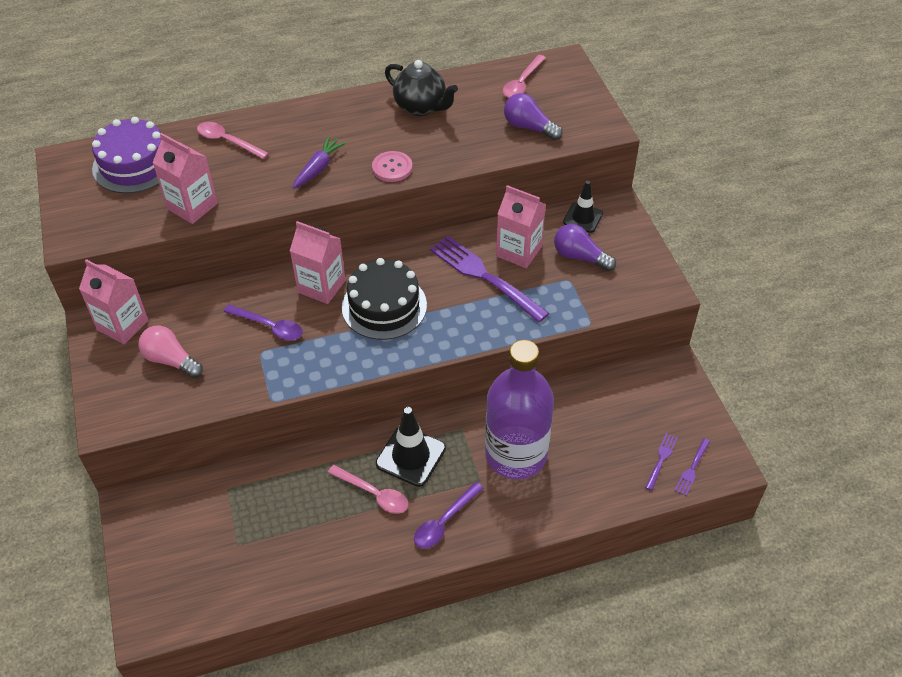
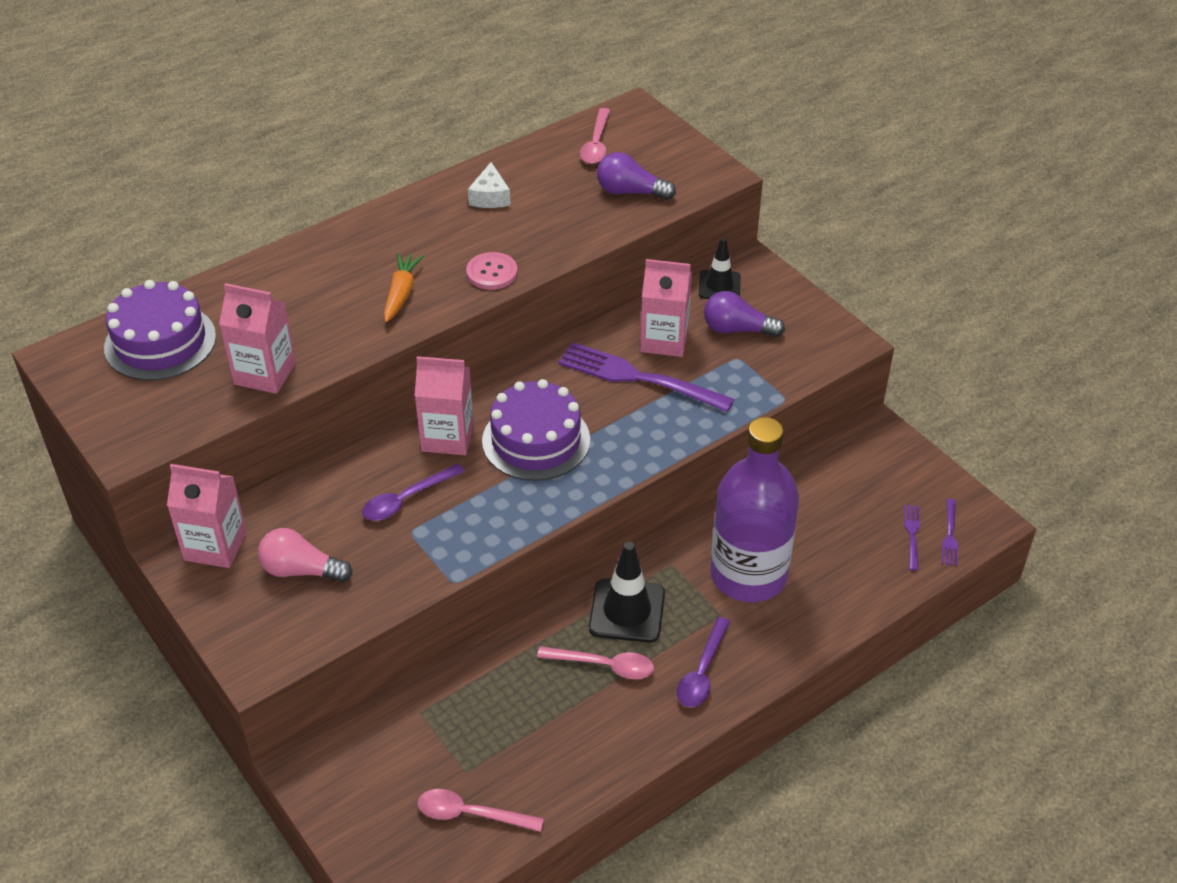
camera: 20 degrees left, 5 degrees down
pink spoon [197,122,269,159] -> pink spoon moved to [418,789,544,832]
purple spoon [224,304,303,340] -> purple spoon turned 135 degrees clockwise [362,464,465,521]
purple carrot [293,136,346,189] -> orange carrot [384,252,424,322]
black cake [342,258,427,340] -> purple cake [482,379,590,481]
black teapot [385,60,458,116] -> white cheese [468,162,511,208]

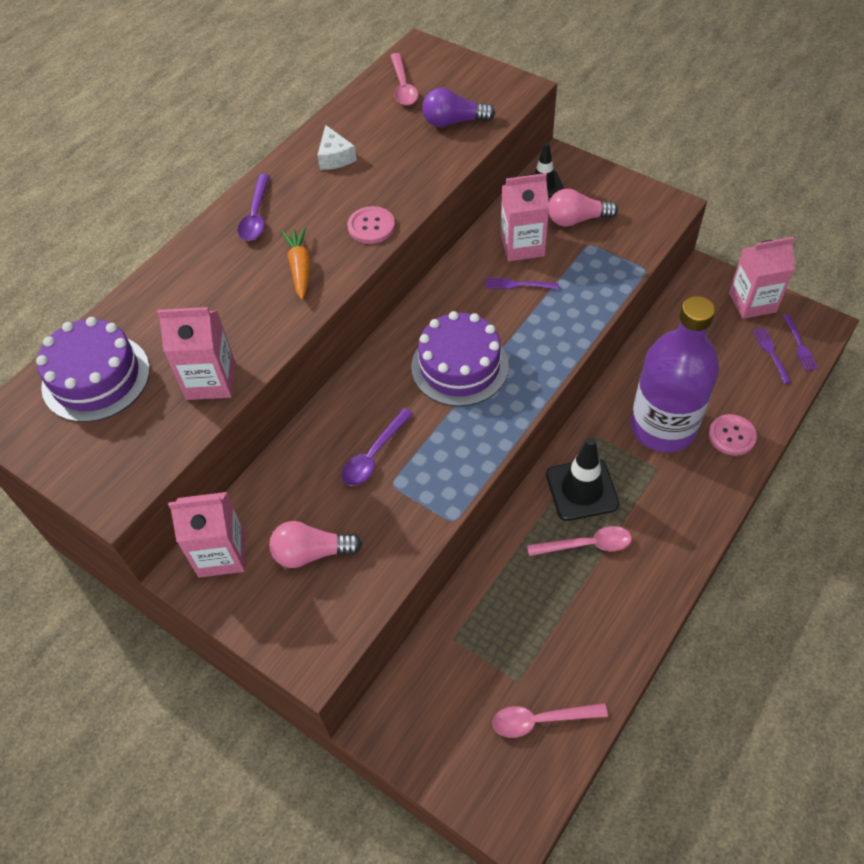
camera: 15 degrees left, 10 degrees up
pink carton [415,356,474,455] -> pink carton moved to [729,237,795,319]
purple fork [558,342,734,412] -> purple fork [485,277,559,289], size x0.46
purple spoon [677,617,730,708] -> purple spoon moved to [238,174,270,241]
purple light bulb [704,291,785,337] -> pink light bulb [549,189,618,227]
none -> pink button [709,414,757,456]

